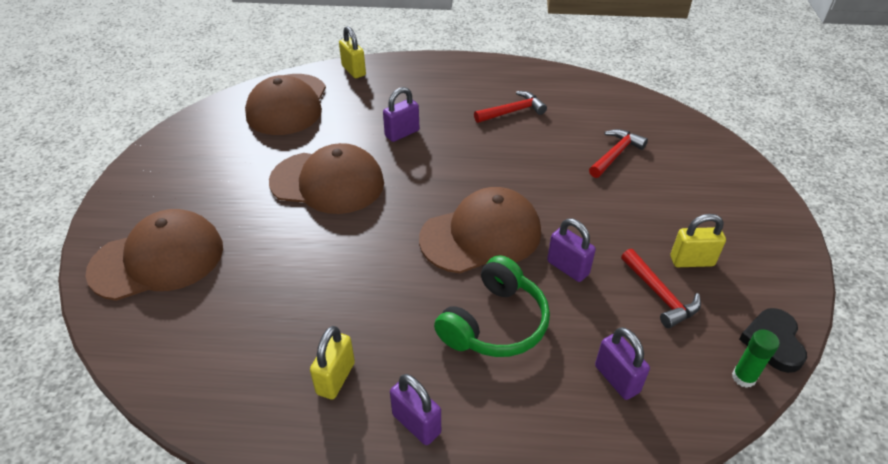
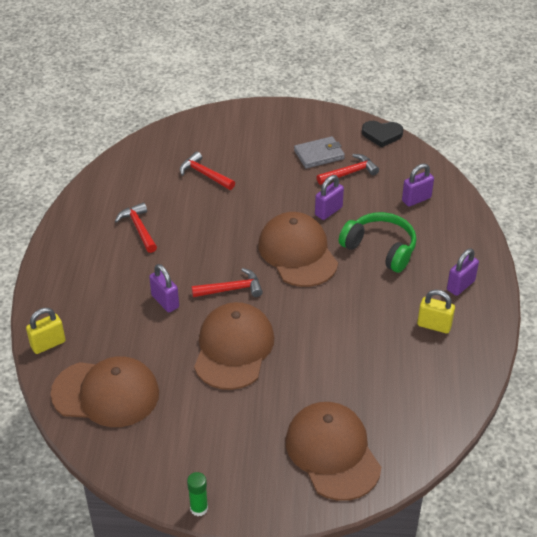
camera: 90 degrees left, 0 degrees up
yellow padlock [671,214,726,267] -> grey wallet [294,136,345,169]
green glue stick [732,329,780,388] -> green glue stick moved to [187,472,208,516]
none -> red hammer [191,268,263,297]

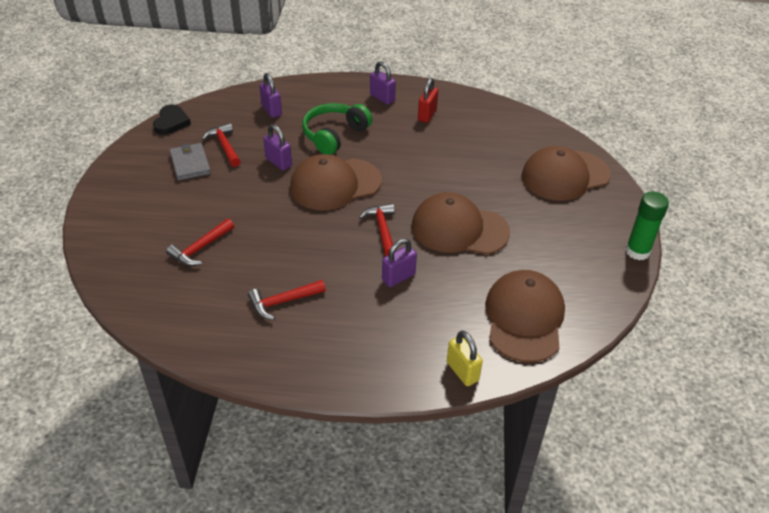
camera: 90 degrees left, 0 degrees up
green glue stick [187,472,208,516] -> green glue stick [625,191,669,260], size x1.59
yellow padlock [417,290,455,333] -> red padlock [418,78,438,123]

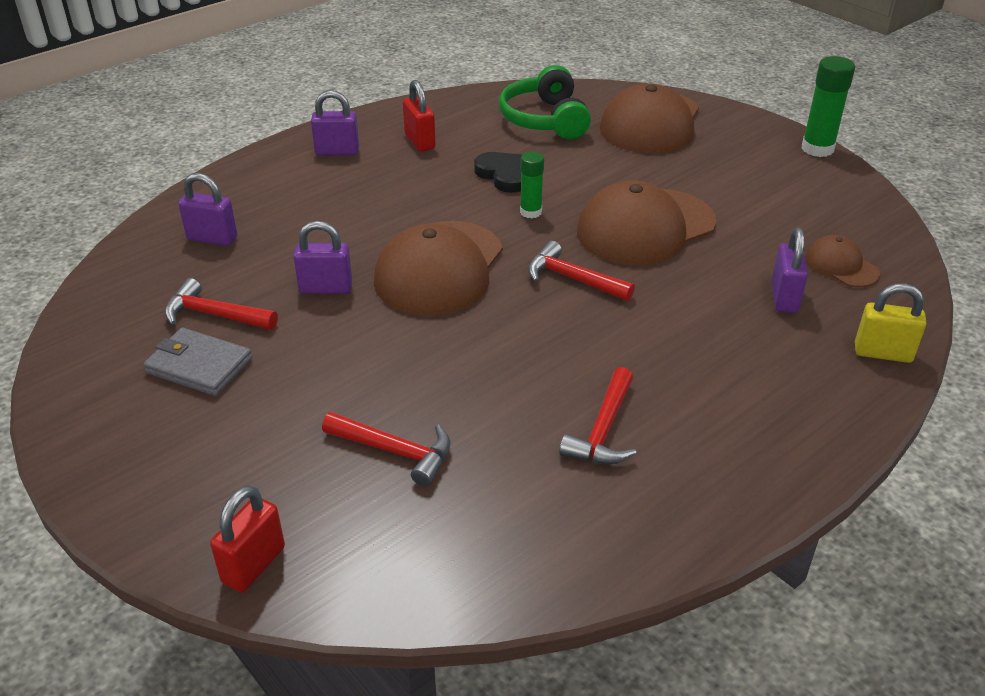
camera: 45 degrees left, 5 degrees down
black heart [153,105,191,135] -> black heart moved to [474,152,522,193]
red hammer [166,219,234,266] -> red hammer turned 60 degrees counterclockwise [322,412,450,486]
green headphones [302,103,372,155] -> green headphones moved to [499,65,591,139]
purple padlock [382,238,417,287] -> purple padlock moved to [772,228,808,313]
brown cap [485,270,565,362] -> brown cap [805,235,880,287], size x0.49
none -> red padlock [210,485,285,592]
none -> green glue stick [520,152,544,218]

